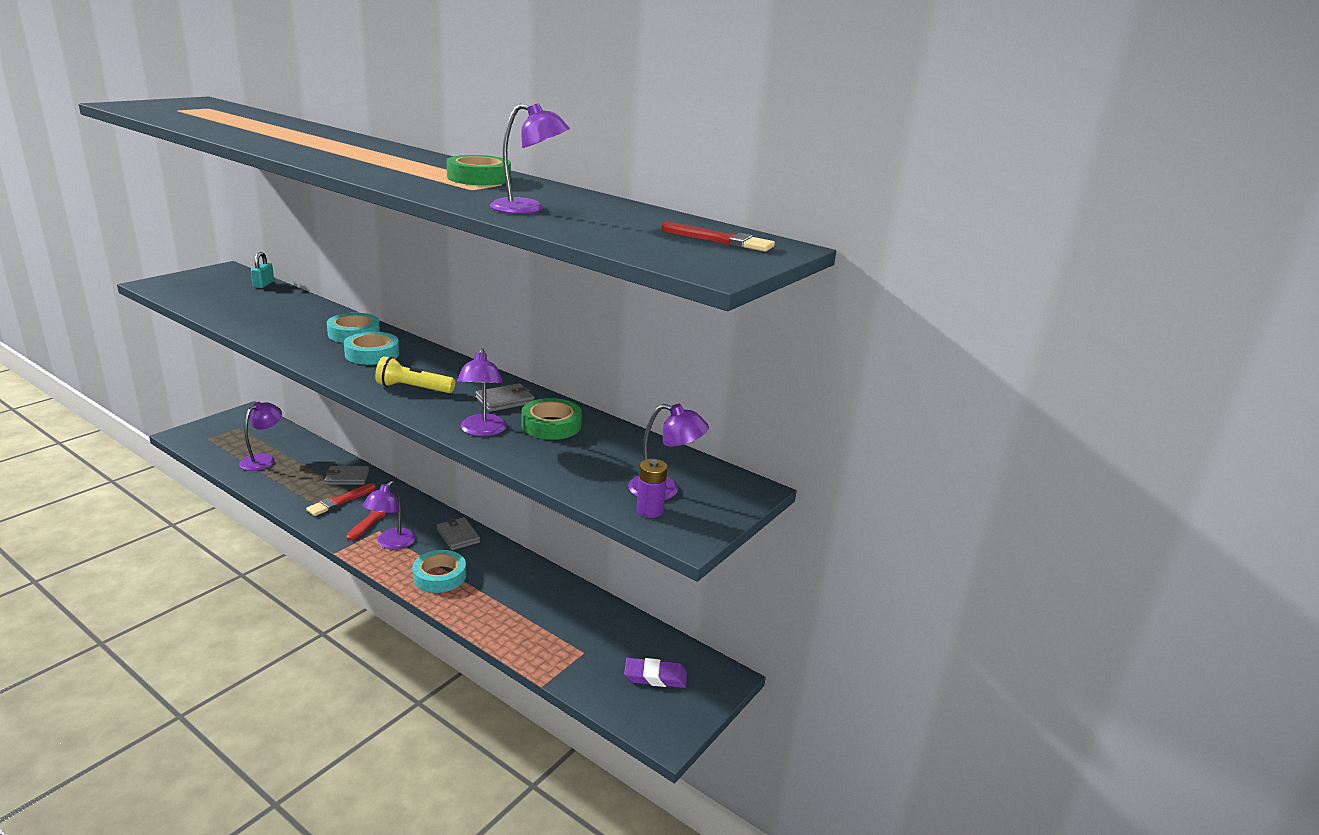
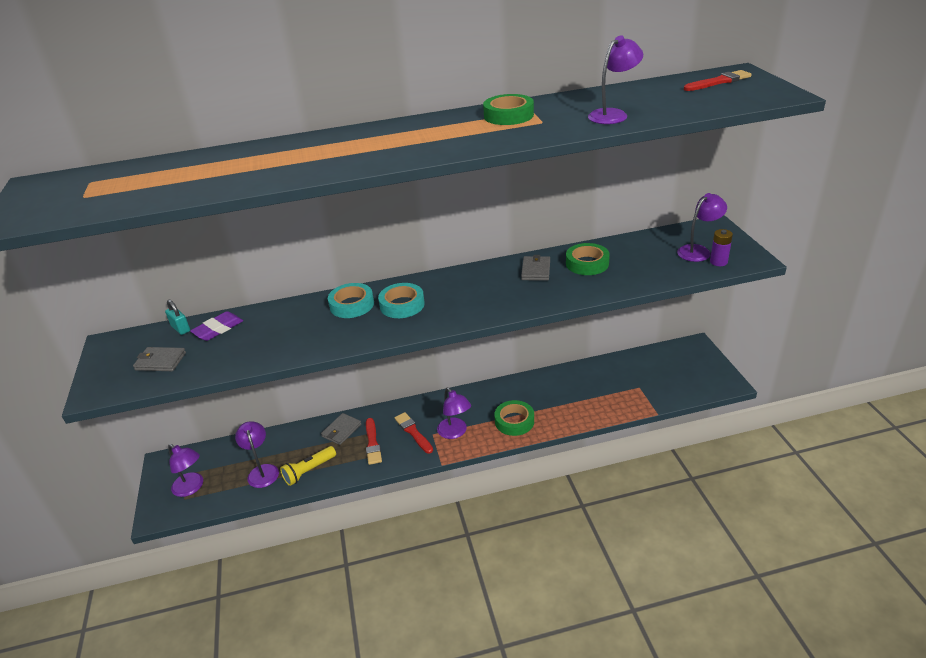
camera: 45 degrees left, 10 degrees up
yellow flashlight [375,356,455,393] -> yellow flashlight moved to [280,446,336,486]
turquoise tape [412,550,466,593] -> green tape [494,400,534,436]
grey wallet [436,517,480,550] -> grey wallet moved to [133,347,186,371]
purple lamp [457,348,507,436] -> purple lamp moved to [168,444,203,497]
purple eraser [624,658,687,688] -> purple eraser moved to [190,311,243,341]

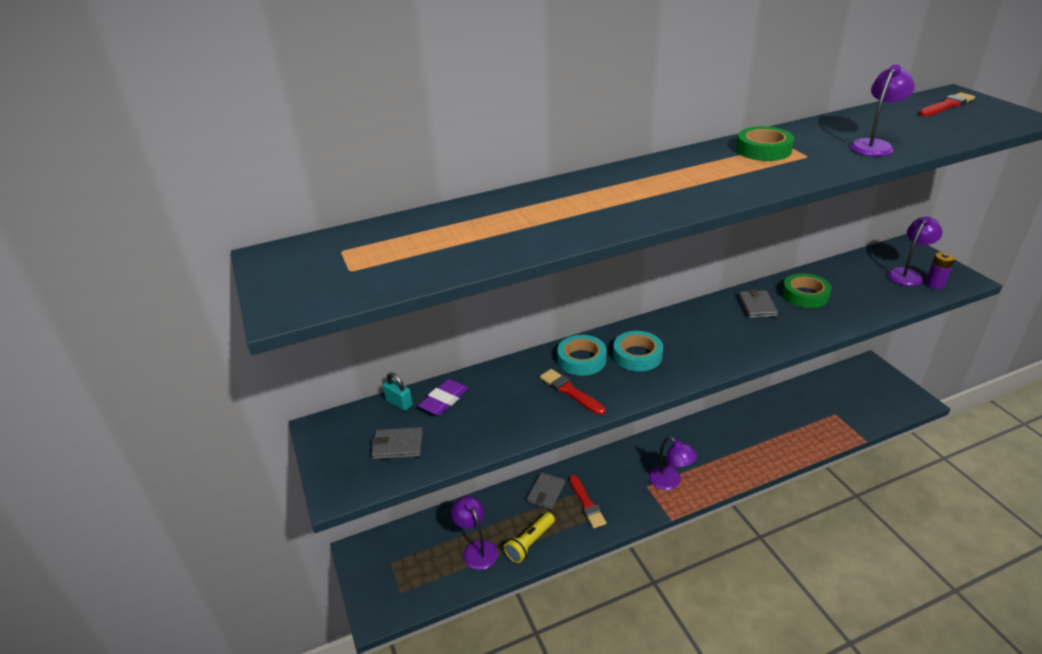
camera: 10 degrees left, 0 degrees up
purple lamp [168,444,203,497] -> none
red brush [395,412,433,454] -> red brush moved to [540,369,605,415]
green tape [494,400,534,436] -> none

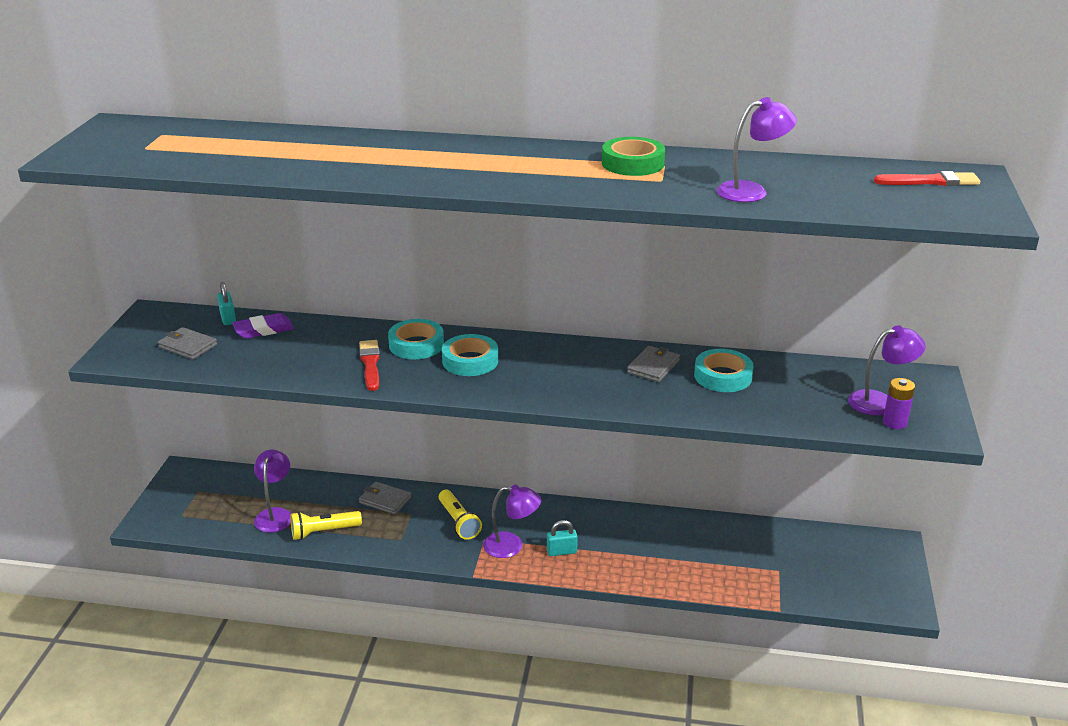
camera: 30 degrees right, 5 degrees down
grey wallet [527,472,565,509] -> grey wallet turned 60 degrees clockwise [359,482,411,515]
red brush [569,475,607,528] -> none
purple lamp [648,436,697,490] -> purple lamp turned 75 degrees counterclockwise [483,485,541,558]
green tape [782,273,831,308] -> turquoise tape [694,349,754,392]
none -> yellow flashlight [439,490,482,540]
none -> turquoise padlock [547,520,578,556]

